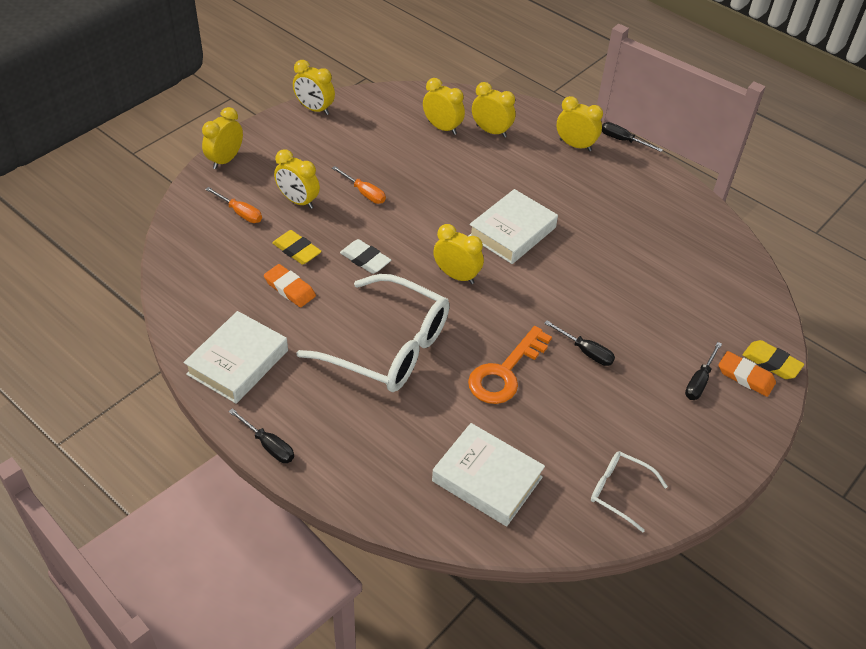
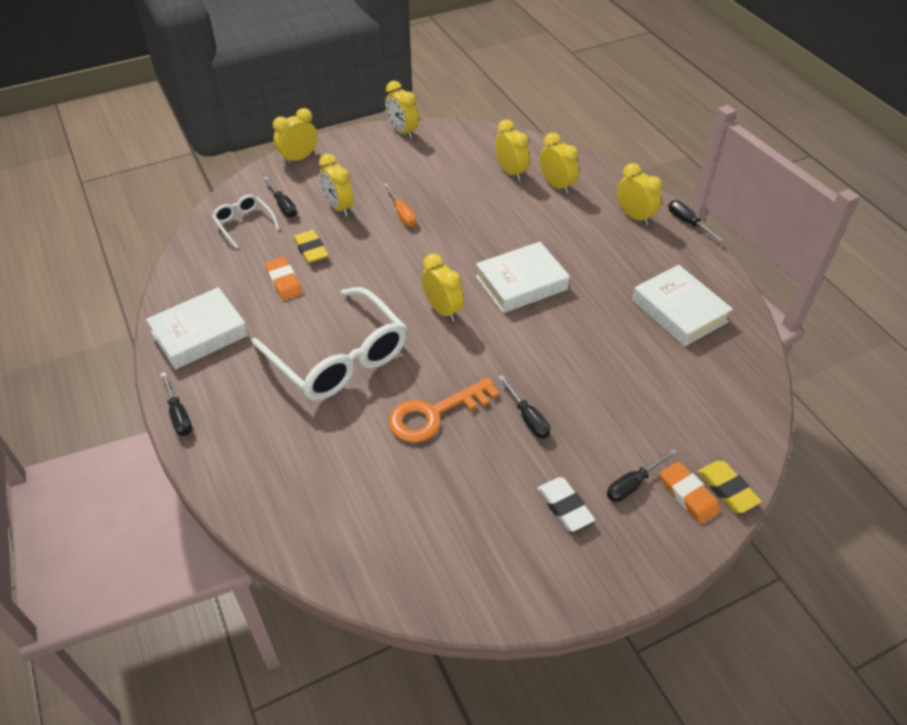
camera: 25 degrees right, 0 degrees up
orange screwdriver [205,187,262,223] -> black screwdriver [263,177,297,217]
white eraser [340,239,391,274] -> white eraser moved to [537,477,595,532]
white book [432,423,545,526] -> white book moved to [632,265,733,347]
white glasses [591,451,668,532] -> white glasses moved to [212,194,279,248]

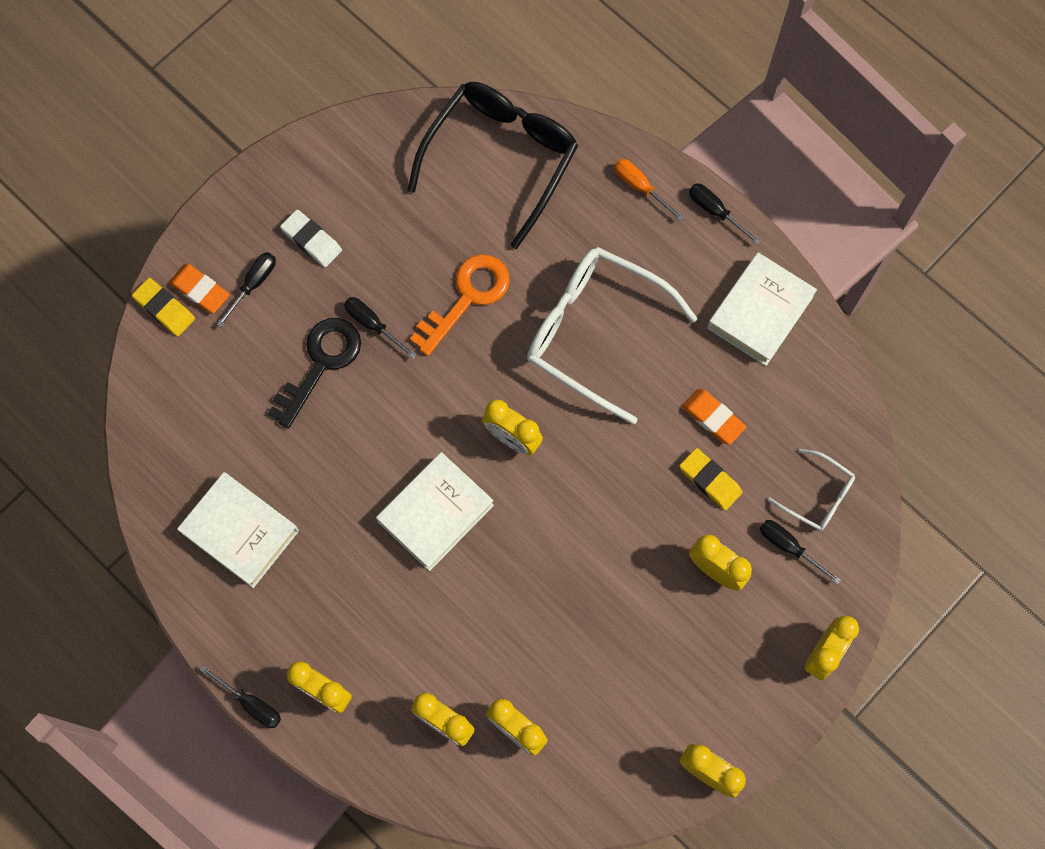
camera: 160 degrees right, 25 degrees up
orange screwdriver [383,184,416,227] -> orange screwdriver moved to [614,159,684,221]
none -> black key [268,318,361,429]
none -> black glasses [408,82,578,249]

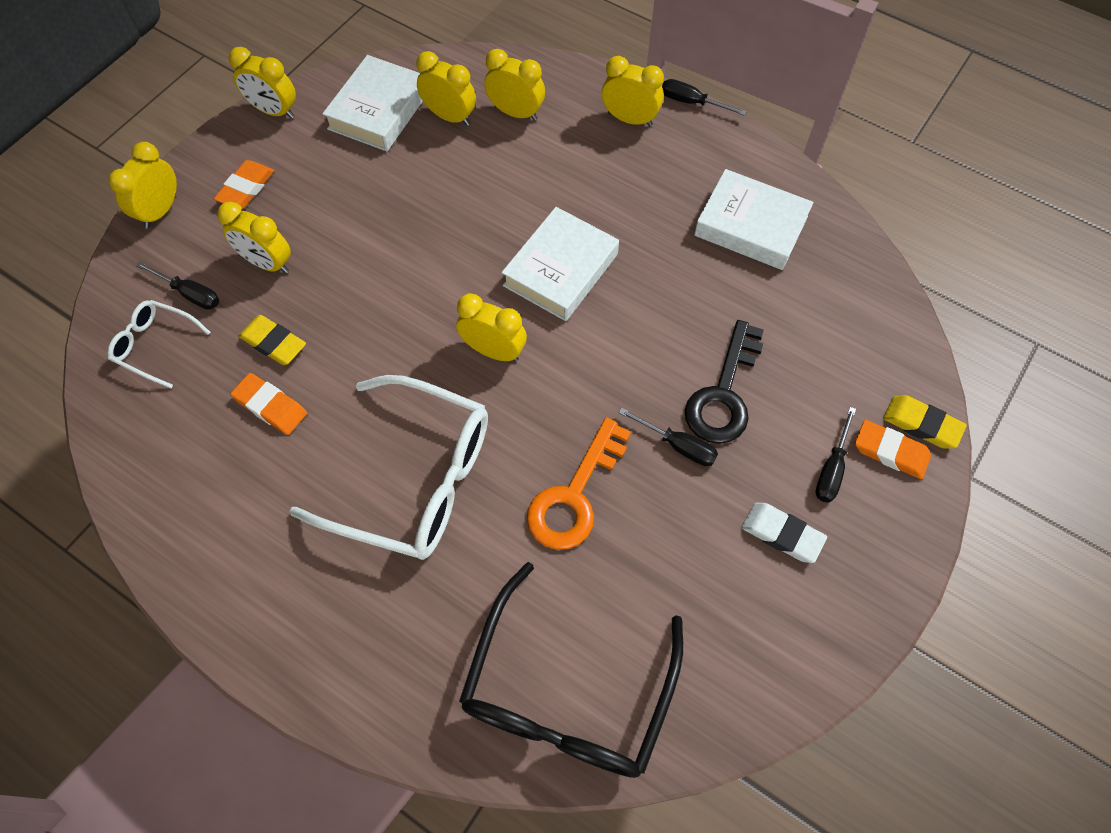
camera: 170 degrees right, 10 degrees down
orange screwdriver [614,159,684,221] -> none
black screwdriver [689,184,761,245] -> none
white book [707,252,817,366] -> white book moved to [322,55,423,151]
none -> orange eraser [214,160,274,209]

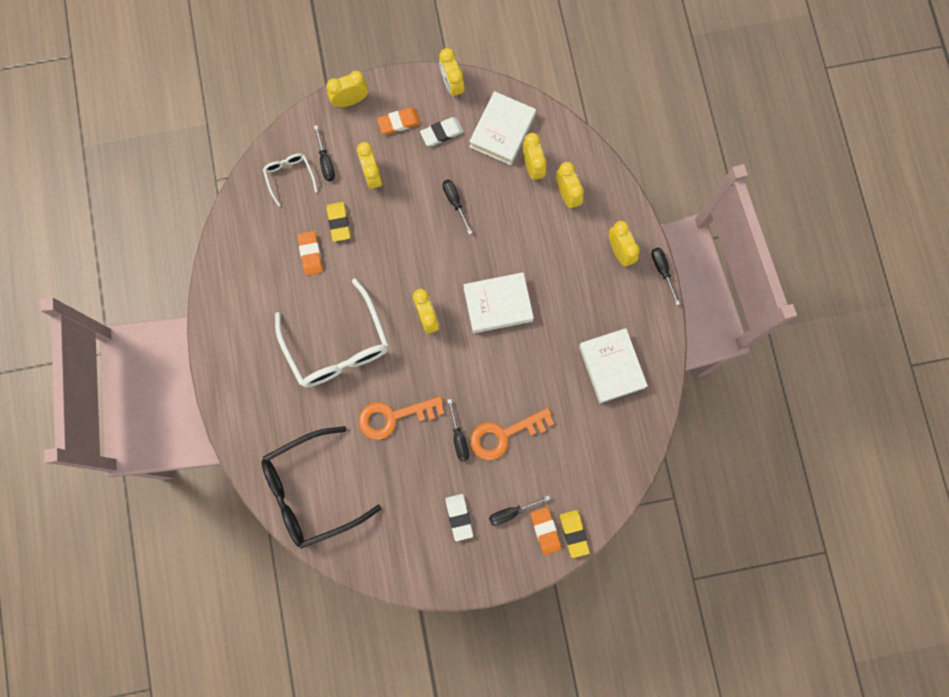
camera: 45 degrees right, 15 degrees up
white book [322,55,423,151] -> white book turned 45 degrees counterclockwise [469,91,536,165]
black key [685,320,764,444] -> orange key [470,408,554,460]
none -> white eraser [420,117,464,146]
none -> black screwdriver [442,180,472,234]

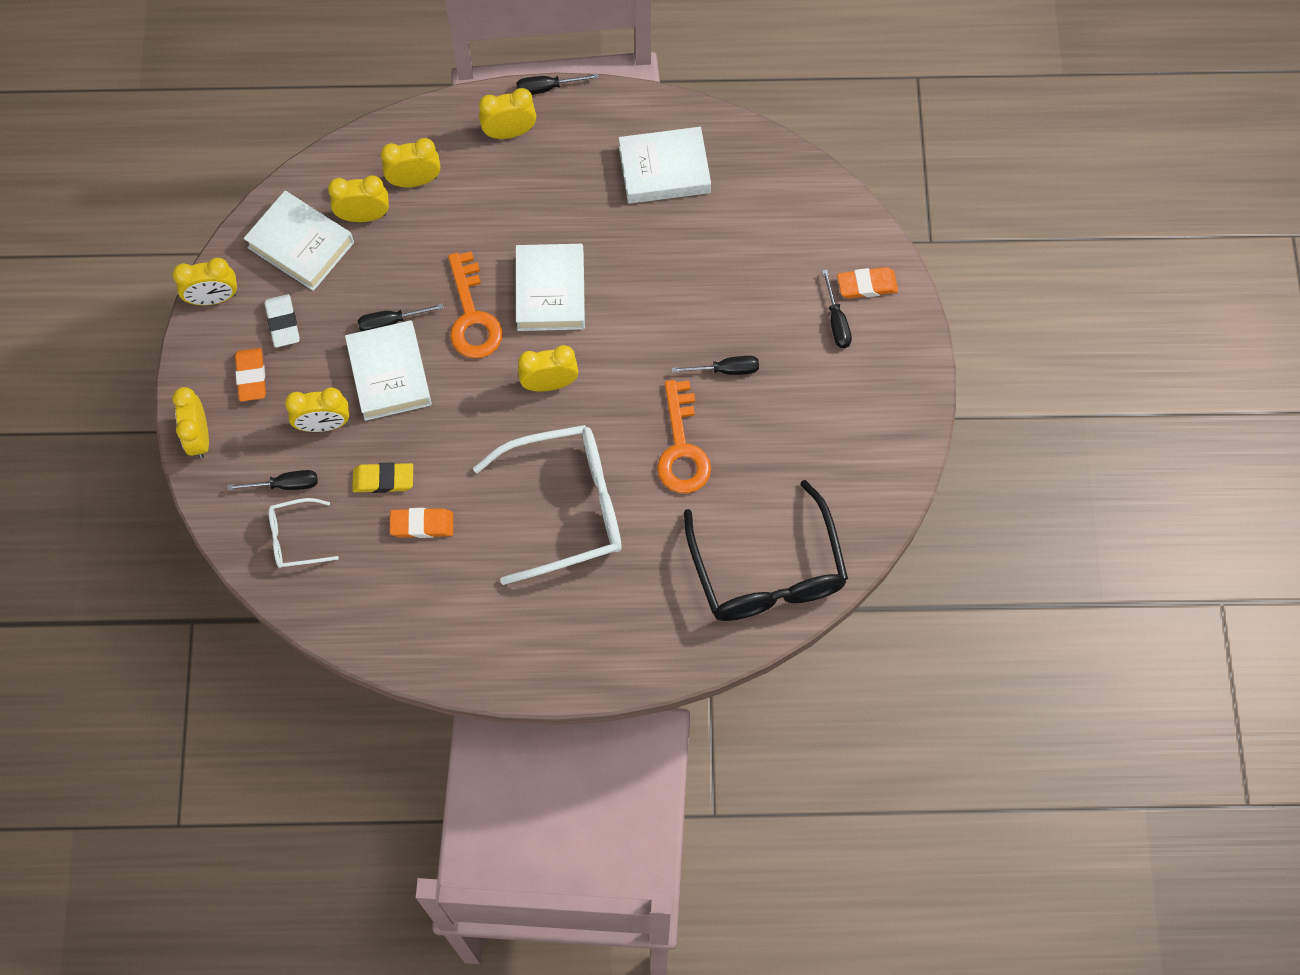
camera: 80 degrees left, 10 degrees down
white eraser [445,494,473,541] -> none
orange key [470,408,554,460] -> orange key moved to [448,251,503,358]
yellow eraser [560,510,590,558] -> none
none -> white book [345,320,432,421]

